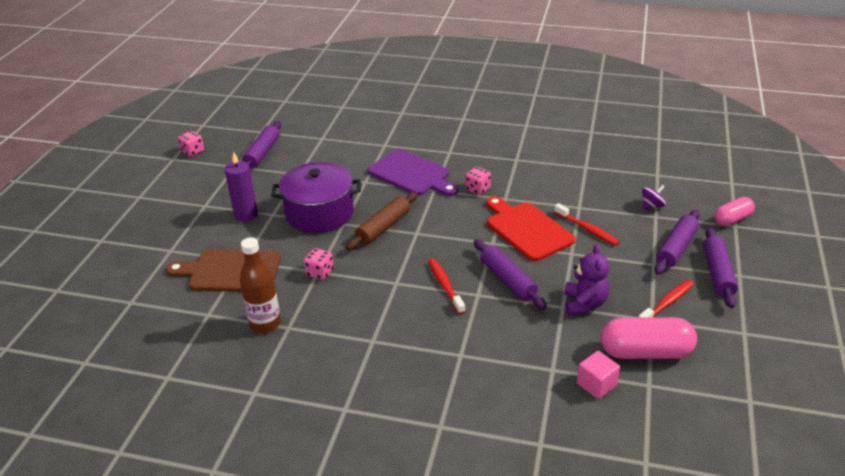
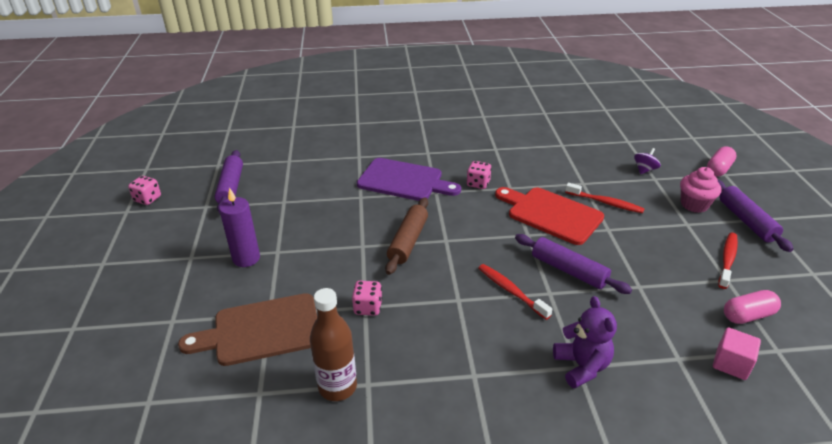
camera: 20 degrees left, 0 degrees up
purple pot [271,162,361,233] -> none
purple teddy bear [564,244,610,315] -> purple teddy bear moved to [553,296,617,389]
pink capsule [601,317,697,359] -> pink capsule [724,290,781,324], size x0.61
purple rolling pin [655,209,700,275] -> pink cupcake [680,167,721,213]

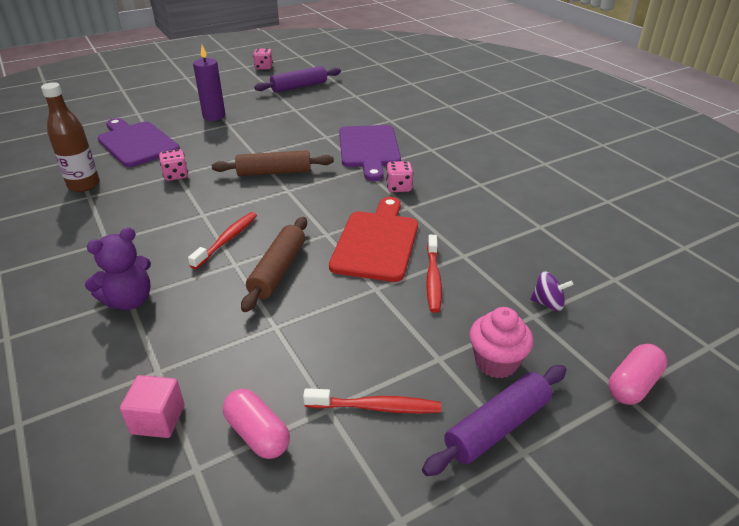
camera: 65 degrees right, 0 degrees up
brown cutting board [178,293,317,366] -> purple cutting board [97,118,180,167]
purple rolling pin [515,234,632,294] -> brown rolling pin [241,217,307,312]
pink capsule [707,146,736,176] -> pink capsule turned 60 degrees counterclockwise [608,344,667,405]

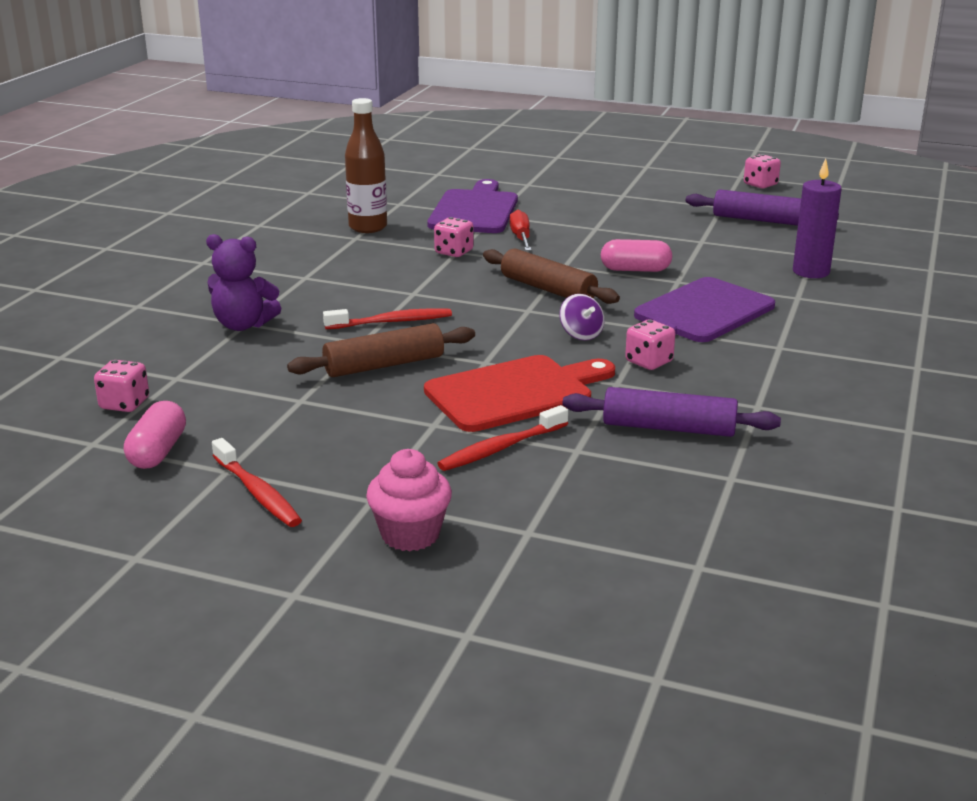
camera: 50 degrees right, 10 degrees down
pink cube [120,375,184,438] -> pink dice [94,360,149,412]
purple candle [193,45,225,121] -> purple candle moved to [793,159,842,278]
purple rolling pin [422,365,567,476] -> purple rolling pin moved to [563,387,781,437]
purple spinning top [530,271,573,311] -> purple spinning top moved to [560,294,604,340]
pink capsule [608,344,667,405] -> pink capsule moved to [601,239,672,272]
none -> red screwdriver [510,210,531,251]

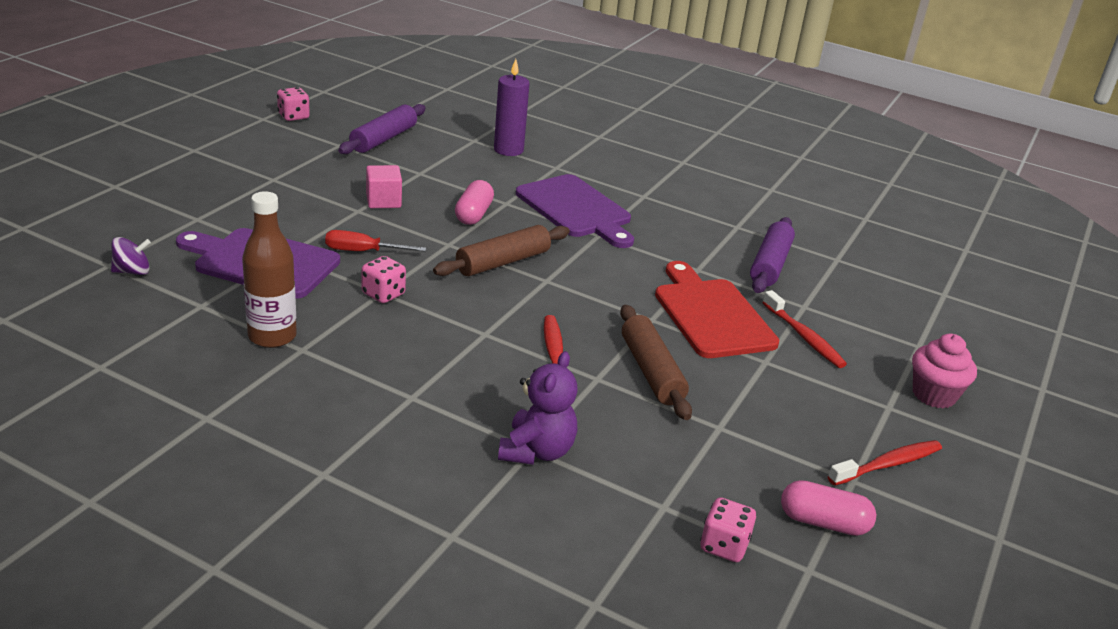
camera: 85 degrees left, 5 degrees up
purple spinning top [560,294,604,340] -> purple spinning top moved to [111,237,151,275]
pink dice [625,320,675,370] -> none
none -> pink cube [366,165,402,208]

